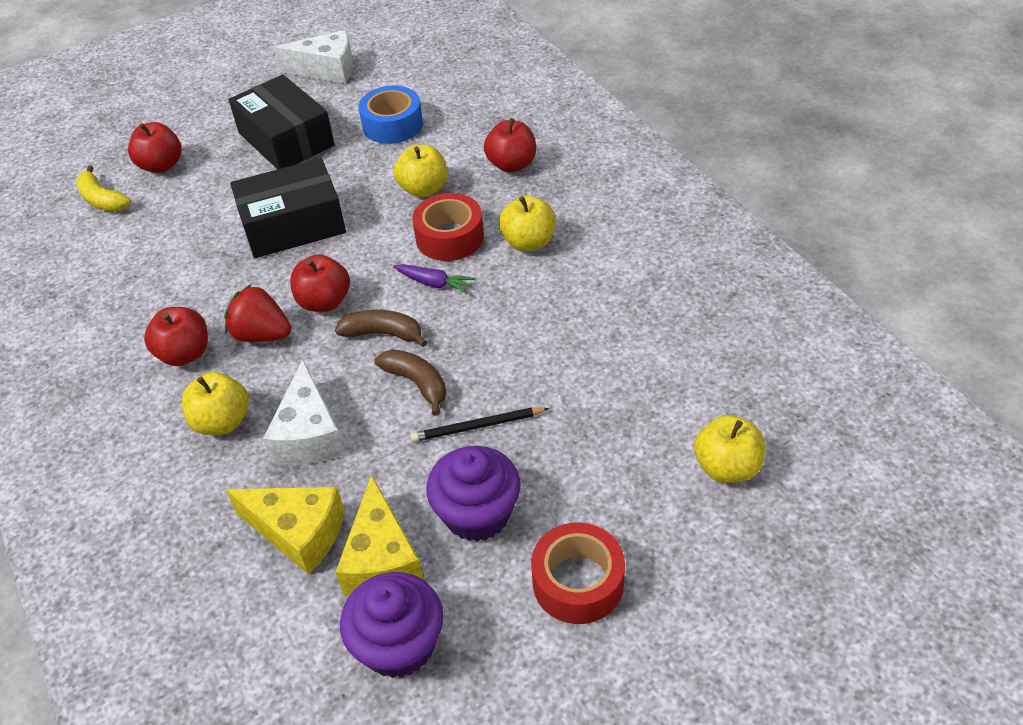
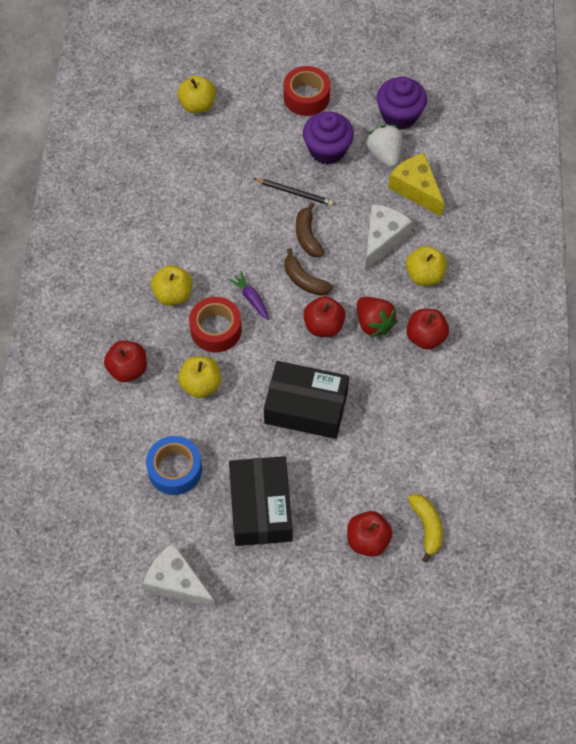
camera: 150 degrees left, 15 degrees up
yellow cheese [336,475,424,596] -> white strawberry [366,125,402,168]

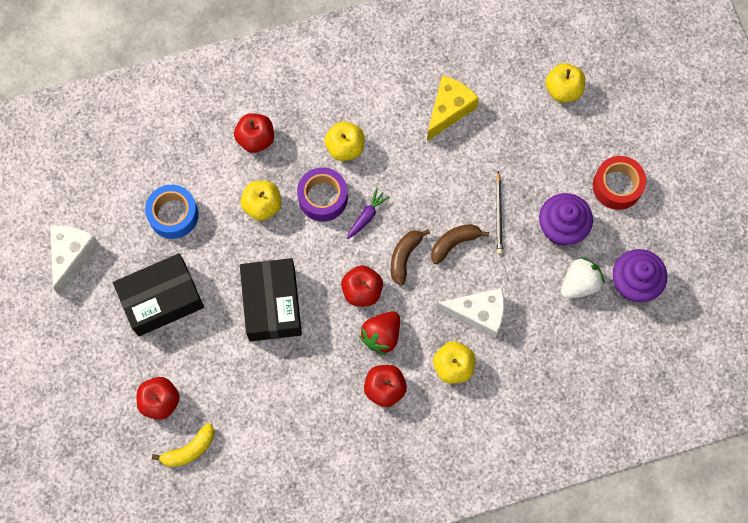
camera: 70 degrees right, 10 degrees up
red tape [189,297,242,353] -> purple tape [297,167,348,222]
yellow cheese [388,153,444,217] -> yellow cheese moved to [427,75,479,141]

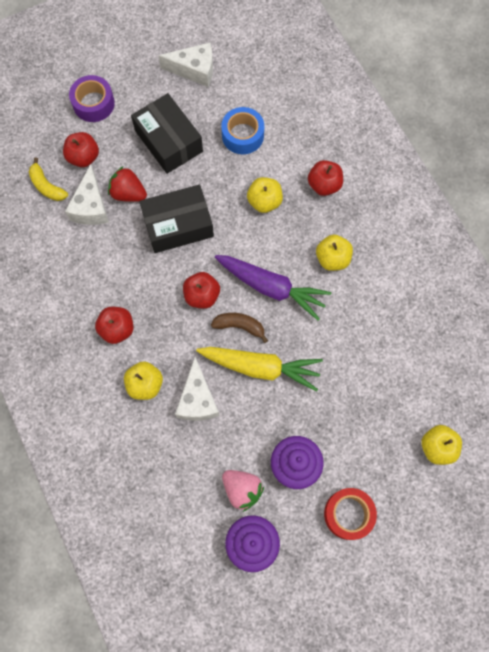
camera: 80 degrees right, 0 degrees up
purple tape [297,167,348,222] -> purple tape moved to [69,75,115,122]
purple carrot [347,188,389,239] -> purple carrot [215,255,331,320], size x2.21
red strawberry [359,311,400,355] -> red strawberry moved to [108,166,147,202]
yellow cheese [427,75,479,141] -> none
brown banana [431,224,489,264] -> yellow carrot [196,347,323,392]
black pencil [496,171,503,254] -> none
white strawberry [561,257,604,299] -> pink strawberry [222,470,264,512]
none -> white cheese [65,164,109,225]

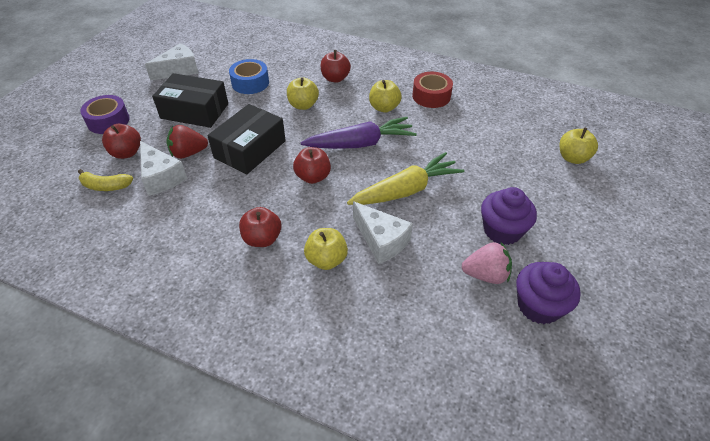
camera: 40 degrees left, 25 degrees down
brown banana [211,313,268,343] -> none
red tape [324,488,377,540] -> red tape moved to [412,72,453,108]

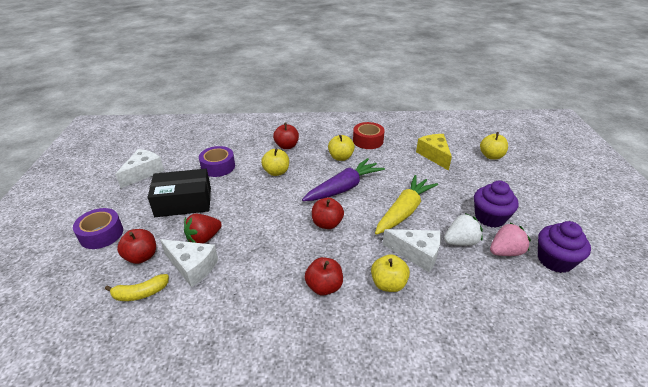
camera: 25 degrees left, 10 degrees down
black box [207,104,286,174] -> none
blue tape [229,59,269,94] -> purple tape [199,146,235,177]
none -> yellow cheese [416,134,452,171]
none -> white strawberry [444,213,483,246]

